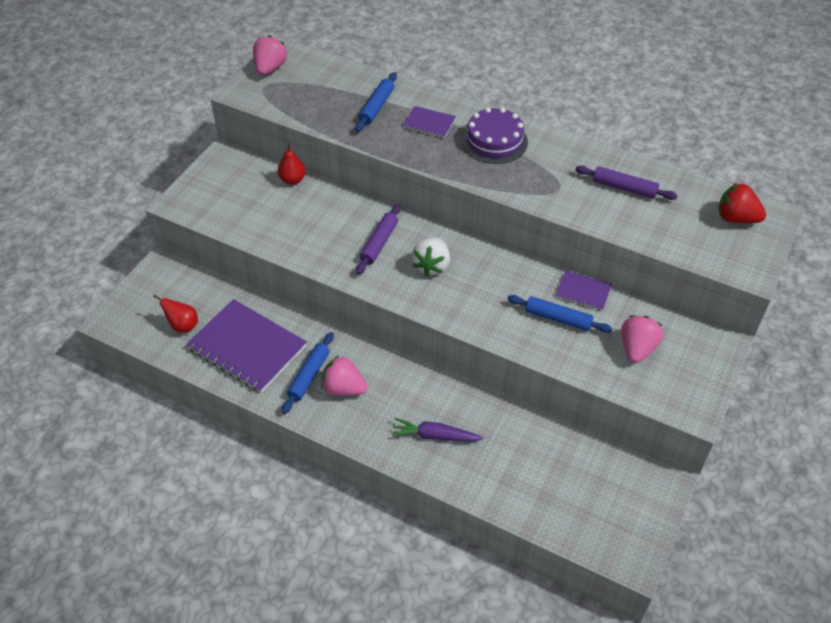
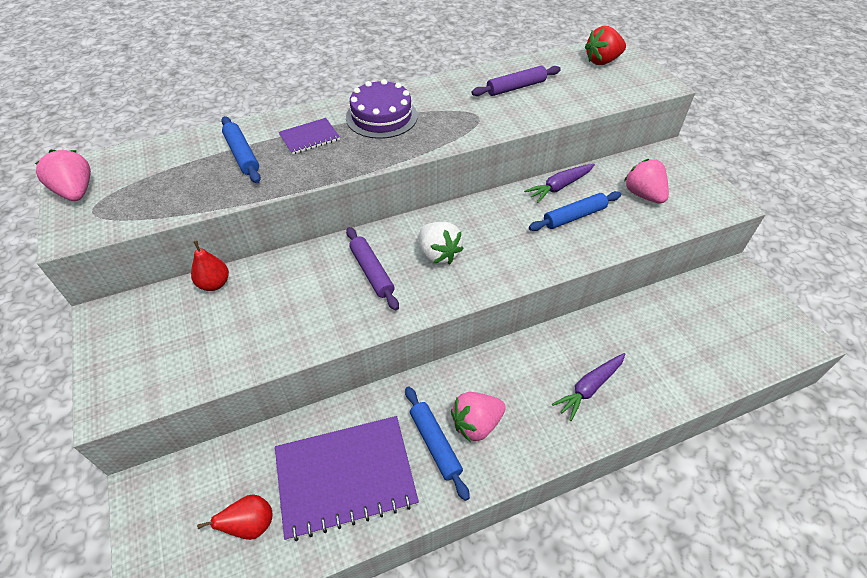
camera: 50 degrees left, 0 degrees up
purple notebook [556,271,612,311] -> purple carrot [524,164,595,203]

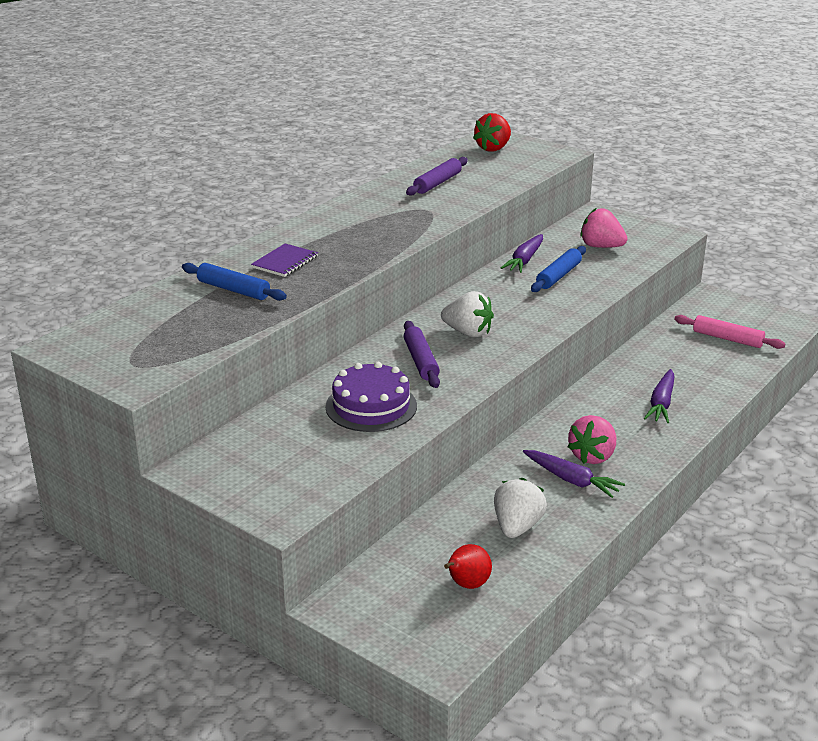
camera: 30 degrees left, 20 degrees down
pink strawberry [35,150,91,201] -> none
red pear [191,240,229,291] -> none
purple notebook [275,416,419,541] -> white strawberry [494,478,547,538]
purple cake [346,79,418,139] -> purple cake moved to [326,362,417,432]
purple rolling pin [346,227,399,310] -> purple rolling pin turned 45 degrees clockwise [404,321,440,388]
blue rolling pin [405,386,470,501] -> purple carrot [523,450,625,498]
none -> pink rolling pin [674,315,785,349]

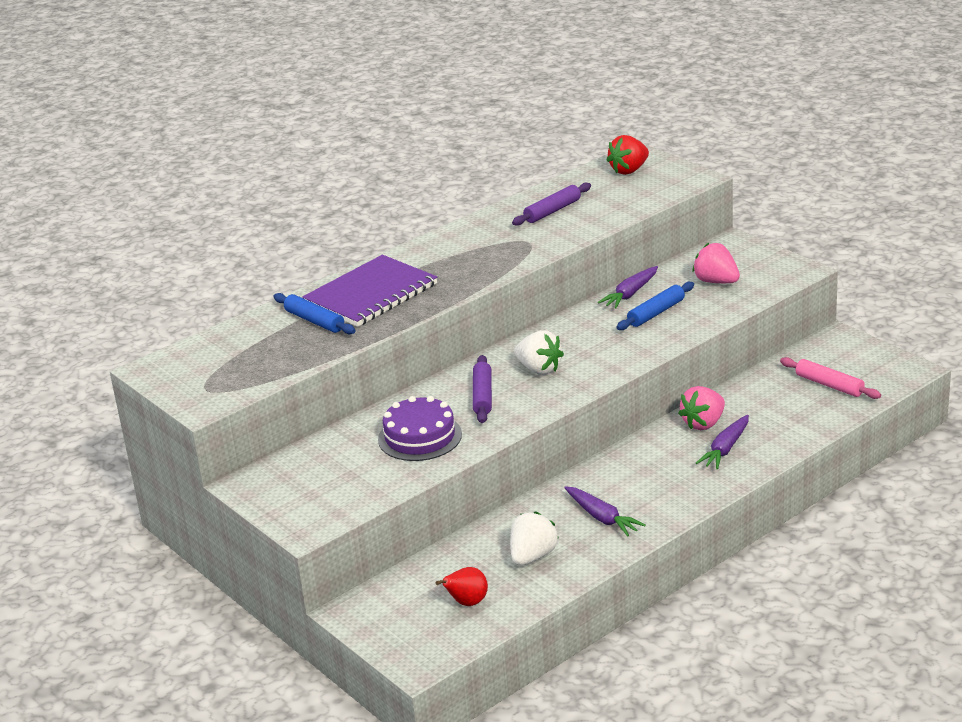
camera: 15 degrees right, 0 degrees up
purple notebook [251,243,318,277] -> purple notebook [302,255,438,327], size x2.06
pink strawberry [568,415,616,464] -> pink strawberry moved to [678,386,725,430]

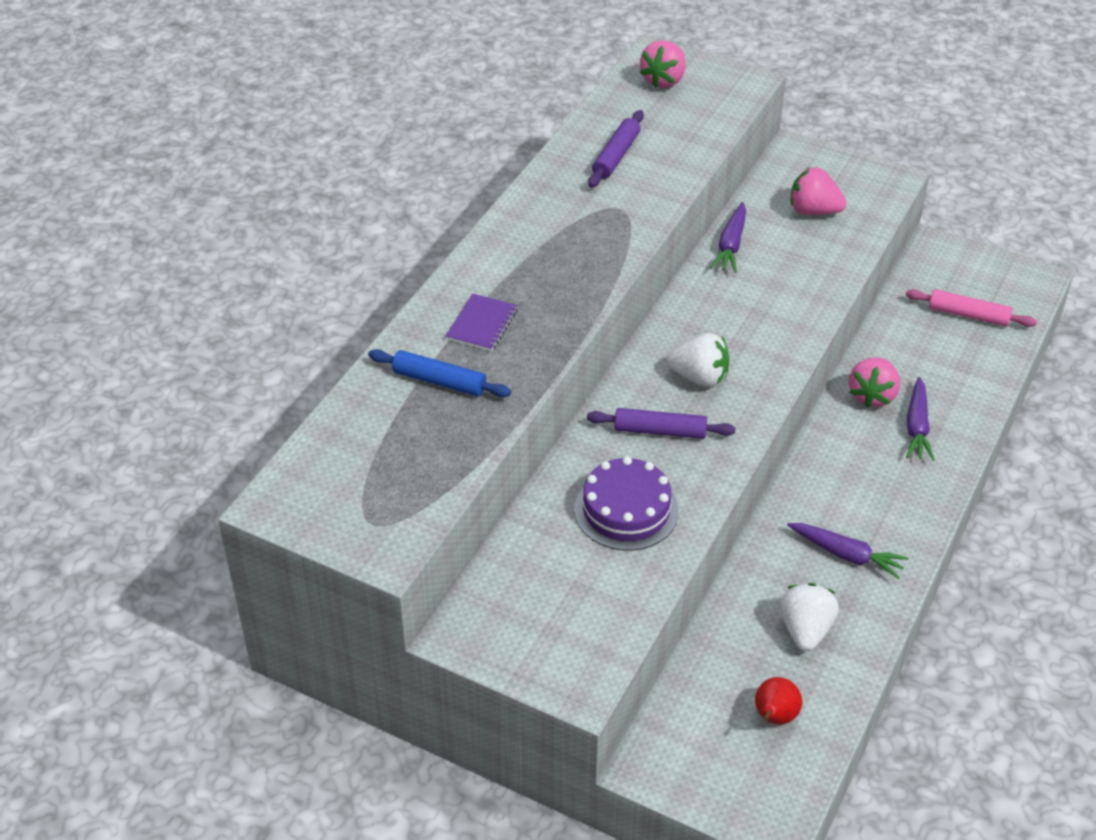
camera: 25 degrees left, 15 degrees up
purple notebook [302,255,438,327] -> purple notebook [446,293,518,351], size x0.49
purple rolling pin [473,355,492,423] -> purple rolling pin turned 60 degrees counterclockwise [587,408,735,439]
red strawberry [607,135,649,175] -> pink strawberry [640,40,686,88]
blue rolling pin [617,282,694,330] -> none

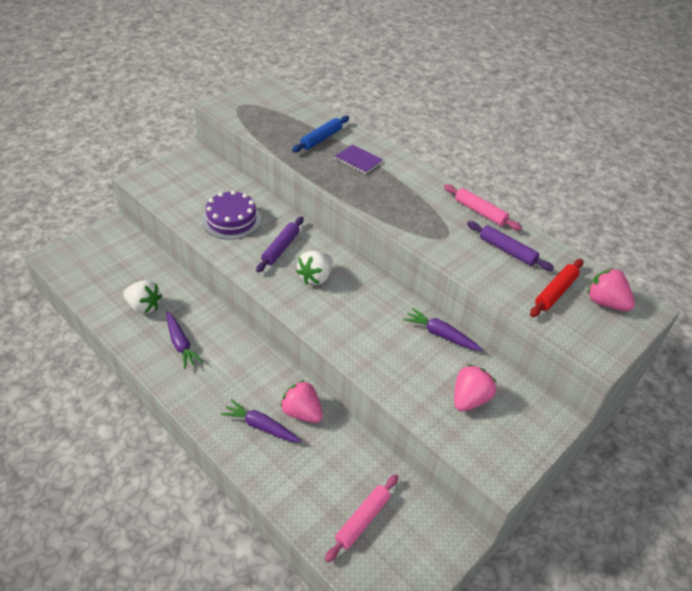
camera: 105 degrees right, 0 degrees up
red pear [755,677,802,725] -> none
purple carrot [787,523,908,579] -> purple carrot turned 75 degrees counterclockwise [166,312,203,369]
none -> pink rolling pin [444,184,522,231]
none -> red rolling pin [530,259,583,317]

